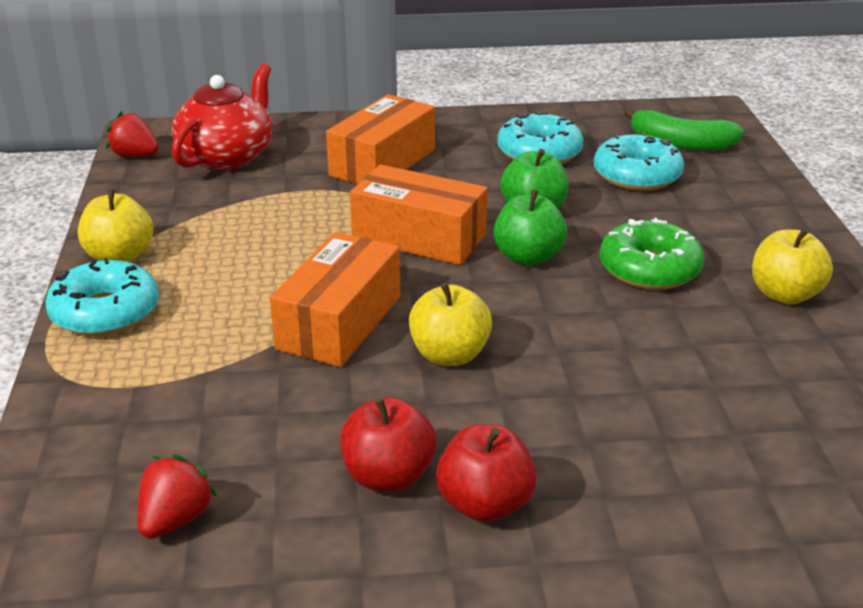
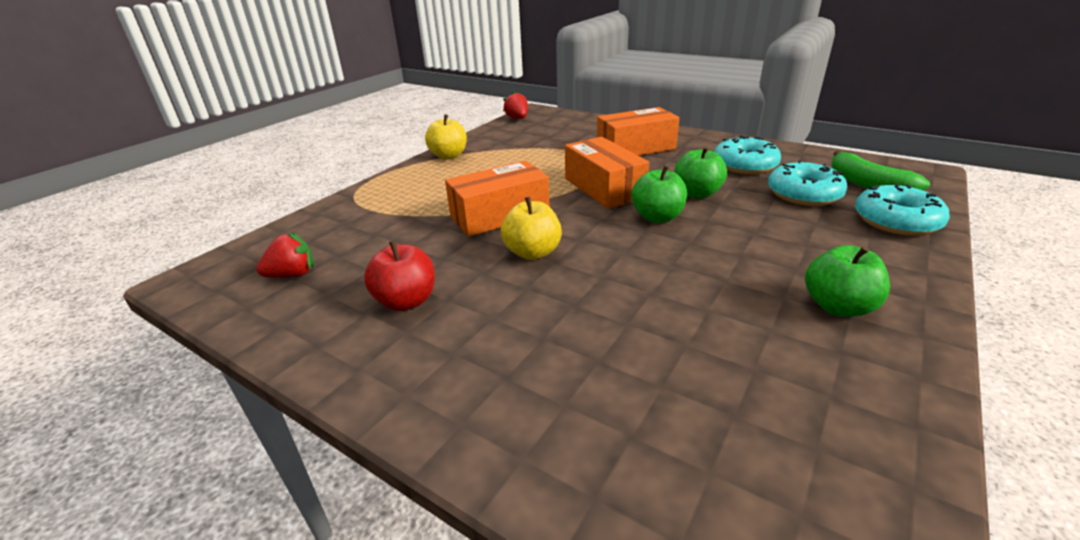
camera: 40 degrees right, 0 degrees up
turquoise donut [45,258,159,336] -> turquoise donut moved to [855,184,950,236]
red teapot [172,64,272,170] -> none
red apple [436,424,537,522] -> none
green donut [600,218,704,290] -> none
yellow apple [752,228,833,305] -> green apple [805,245,890,317]

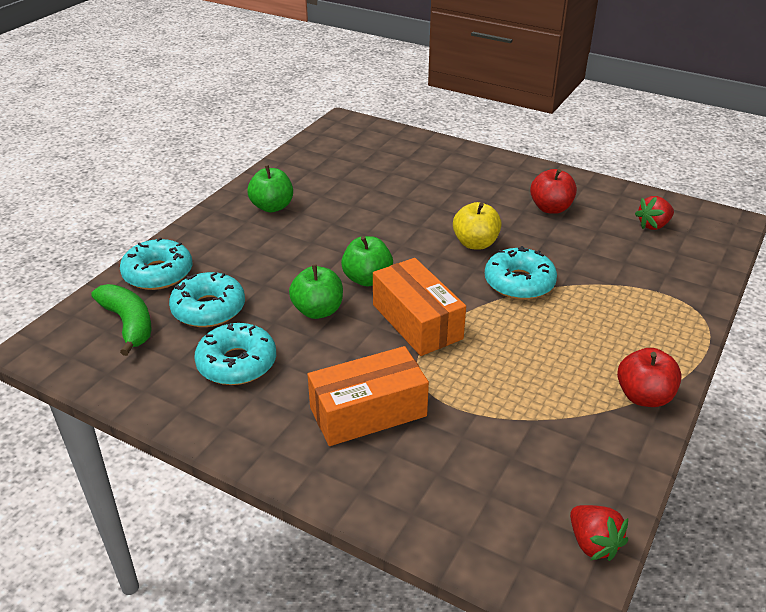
camera: 175 degrees right, 5 degrees up
yellow apple [425,114,467,160] -> red apple [617,348,682,407]
orange box [445,161,549,237] -> turquoise donut [485,246,557,300]

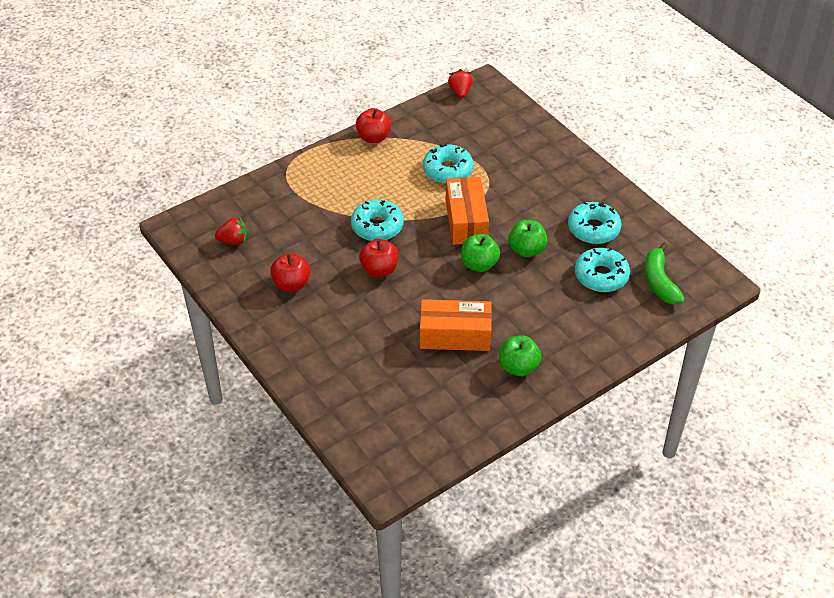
camera: 155 degrees left, 10 degrees up
turquoise donut [120,237,192,290] -> turquoise donut moved to [423,144,473,184]
orange box [308,346,429,446] -> orange box moved to [420,299,492,351]
yellow apple [453,202,502,249] -> red apple [359,239,399,277]

